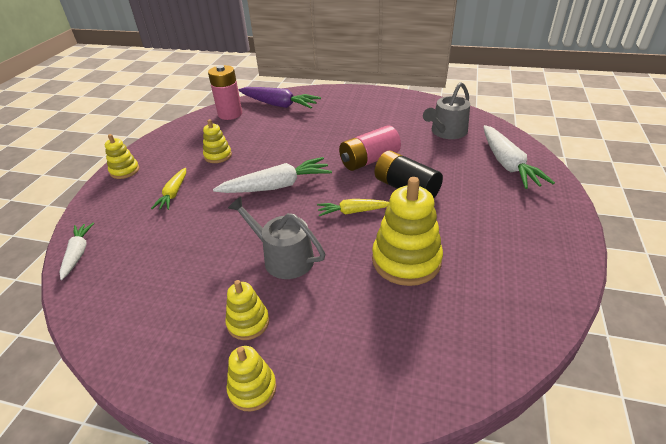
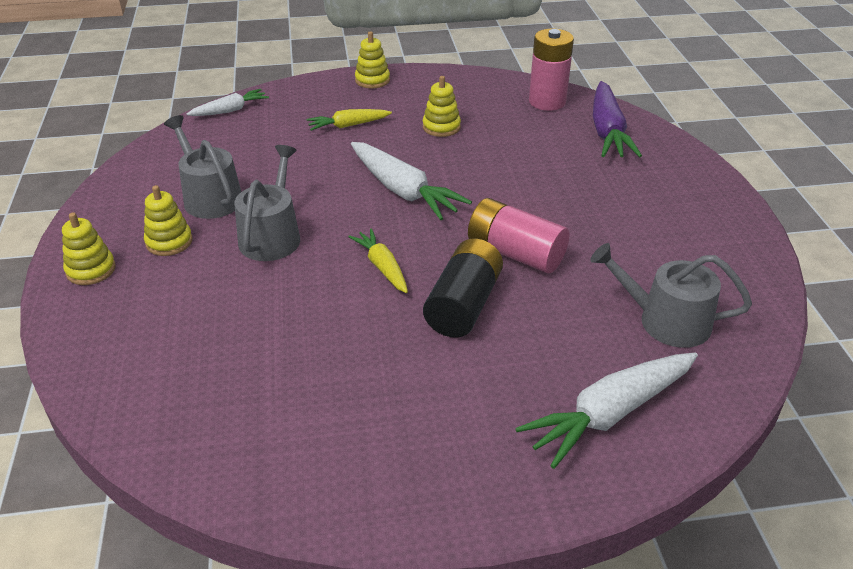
camera: 65 degrees right, 0 degrees up
yellow stacking toy [372,177,443,286] -> none
none -> grey watering can [164,115,241,219]

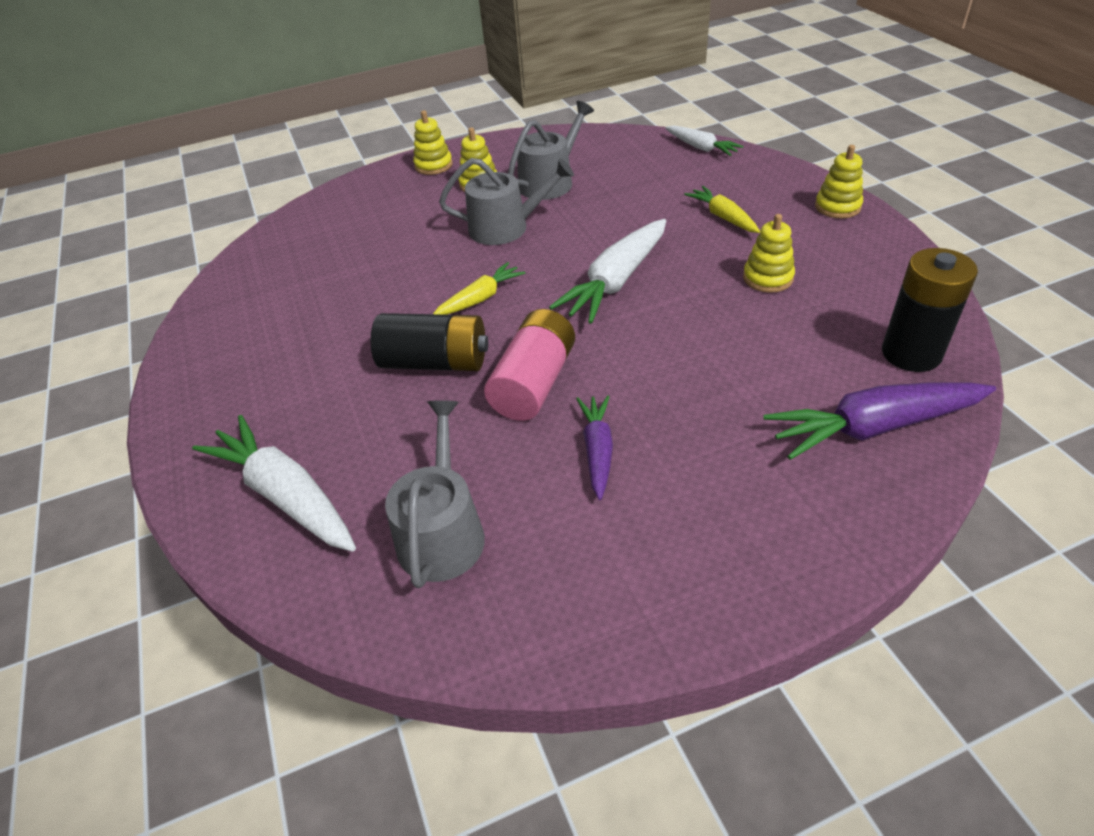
camera: 80 degrees right, 5 degrees up
pink battery [529,29,574,111] -> black battery [882,248,978,372]
none -> purple carrot [576,395,613,500]

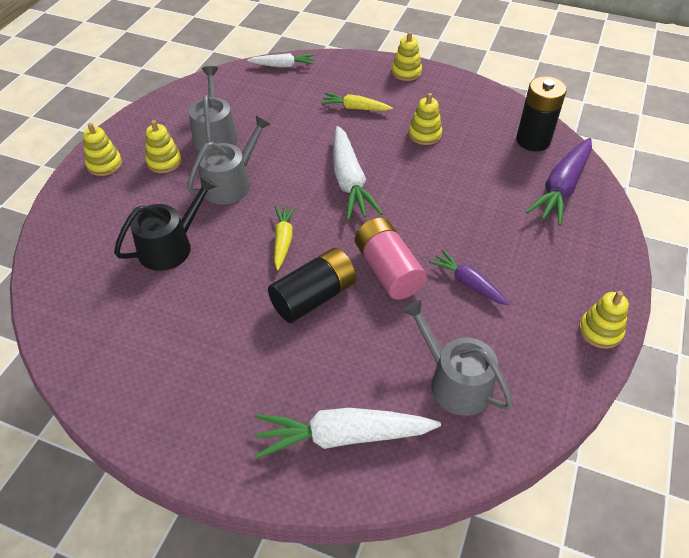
camera: 50 degrees left, 5 degrees up
none -> black watering can [114,176,217,271]
none -> yellow stacking toy [579,291,629,349]

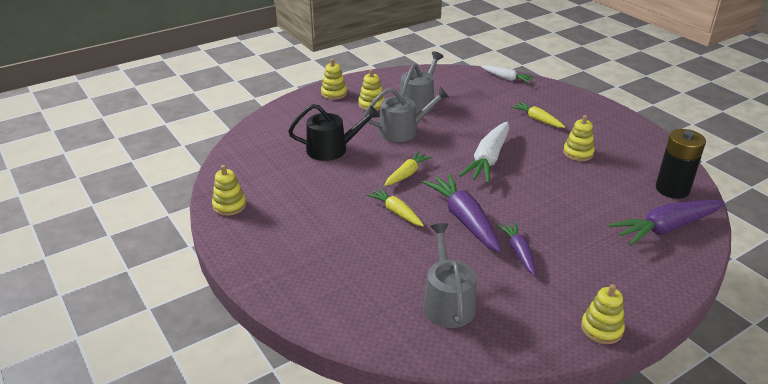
camera: 35 degrees right, 15 degrees down
white carrot [255,408,441,459] -> none
black battery [268,248,357,323] -> yellow carrot [366,187,424,226]
pink battery [355,218,427,300] -> purple carrot [423,174,501,253]
yellow stacking toy [392,32,422,81] -> yellow stacking toy moved to [212,165,246,216]

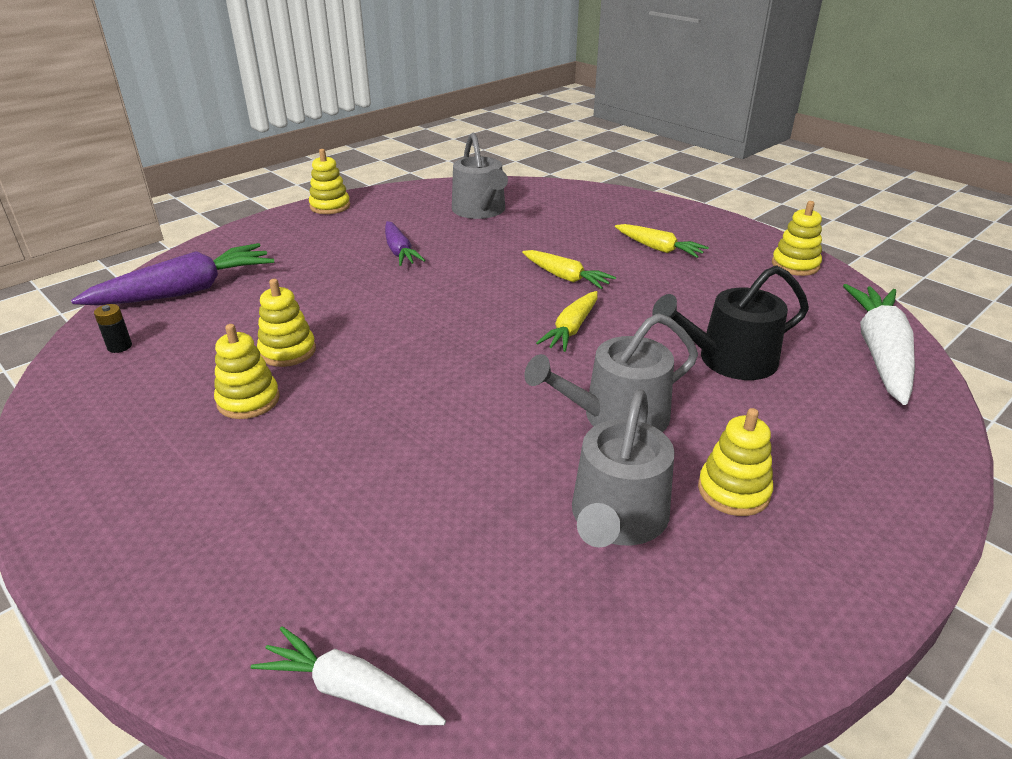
camera: 170 degrees right, 0 degrees up
yellow stacking toy [321,59,347,100] -> yellow stacking toy moved to [257,279,316,367]
purple carrot [423,174,501,253] -> none
white carrot [459,122,509,183] -> white carrot moved to [843,284,915,405]
yellow carrot [511,102,565,128] -> yellow carrot moved to [615,224,709,258]
black battery [656,129,706,199] -> black battery [94,304,132,353], size x0.41

